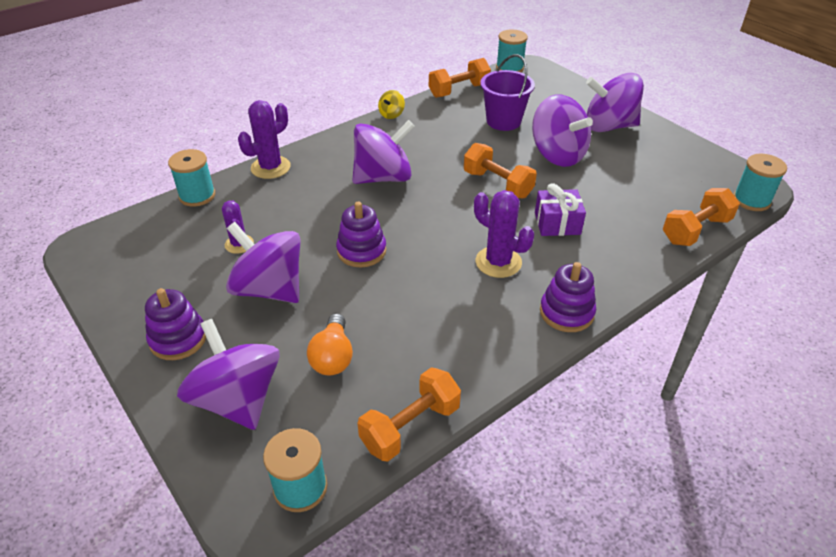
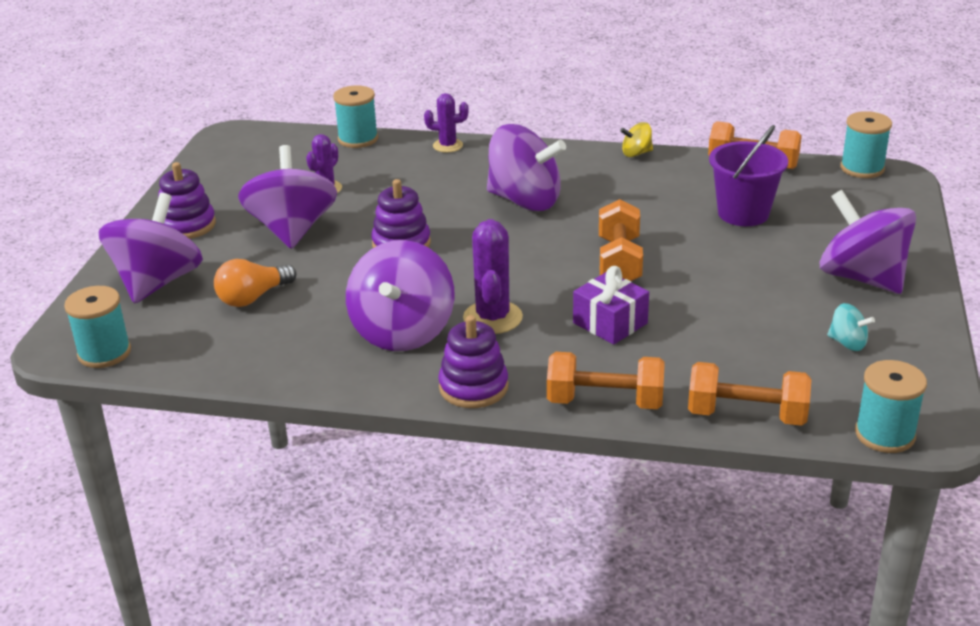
camera: 50 degrees right, 10 degrees down
purple cactus [238,100,291,179] -> purple cactus [424,93,469,153], size x0.64
orange dumbbell [357,367,461,462] -> orange dumbbell moved to [547,352,665,409]
purple spinning top [532,94,593,167] -> purple spinning top moved to [346,240,454,351]
none -> turquoise spinning top [827,303,875,351]

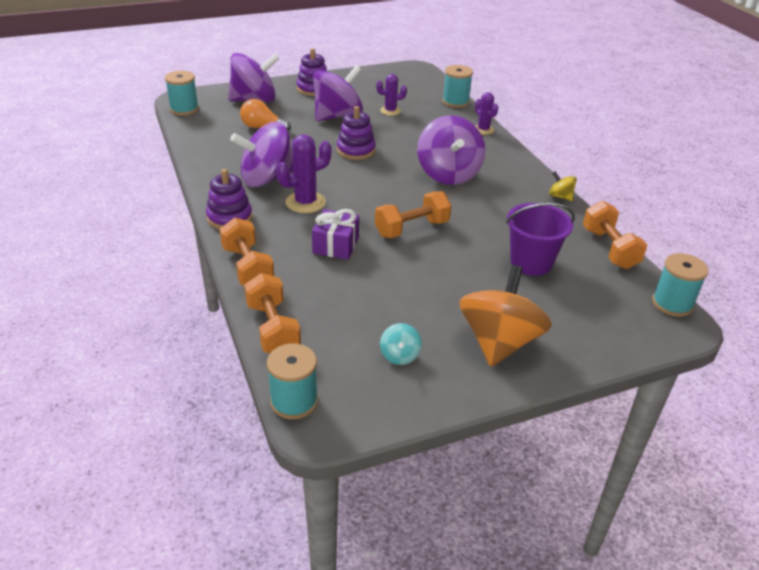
camera: 55 degrees right, 5 degrees up
purple spinning top [820,190,916,294] -> orange spinning top [459,265,552,367]

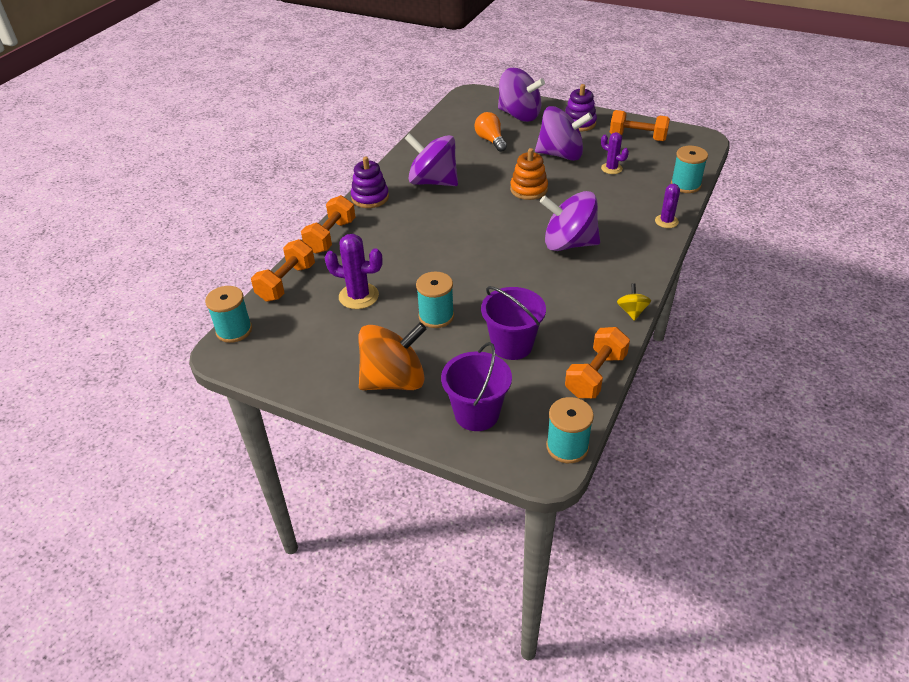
camera: 50 degrees right, 5 degrees up
turquoise spool [165,71,199,116] -> turquoise spool moved to [416,272,454,328]
purple cactus [276,134,331,213] -> purple cactus moved to [324,234,383,309]
purple gift [312,209,359,260] -> none
purple stacking toy [337,106,376,160] -> orange stacking toy [510,148,548,200]
orange dumbbell [375,191,451,238] -> orange dumbbell moved to [610,110,670,141]
turquoise spinning top [380,323,422,365] -> none
purple spinning top [417,115,485,185] -> purple spinning top turned 60 degrees clockwise [540,191,600,251]
none -> purple bucket [441,342,512,431]

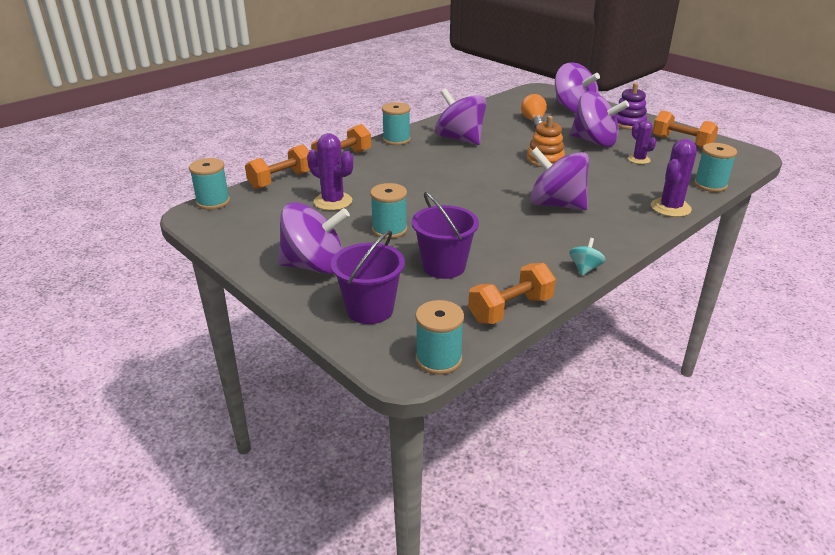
camera: 20 degrees right, 10 degrees down
purple stacking toy [351,157,389,208] -> turquoise spool [382,102,411,145]
orange spinning top [358,322,427,390] -> purple spinning top [278,202,350,274]
yellow spinning top [617,283,651,321] -> turquoise spinning top [569,238,606,276]
purple cactus [655,184,680,228] -> purple cactus [651,139,697,217], size x1.57

